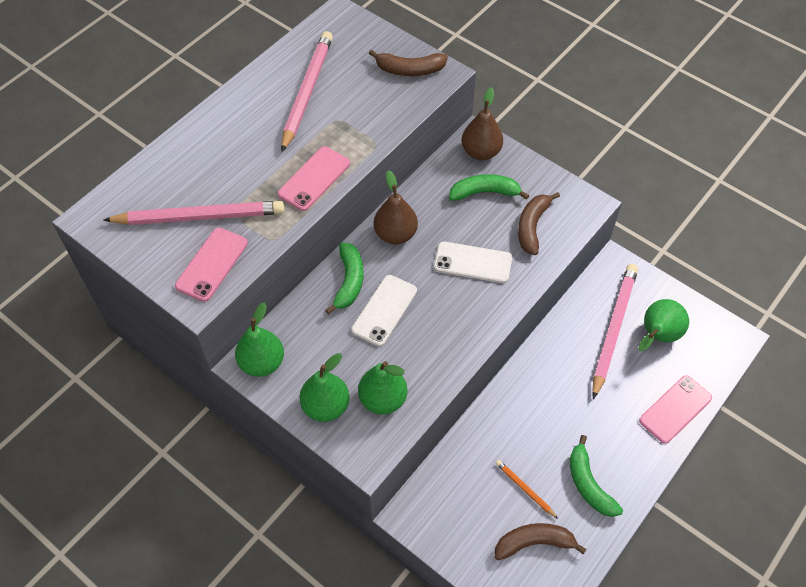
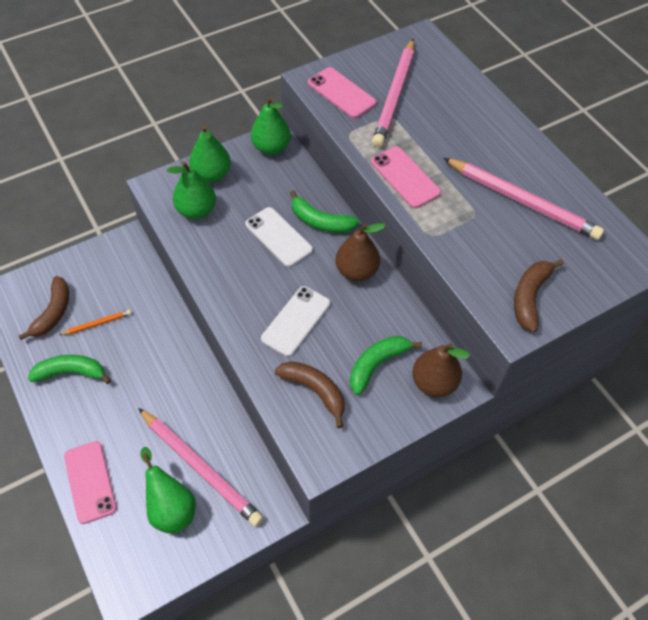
camera: 110 degrees right, 0 degrees up
green banana [449,174,529,201] -> green banana turned 150 degrees counterclockwise [350,336,422,395]

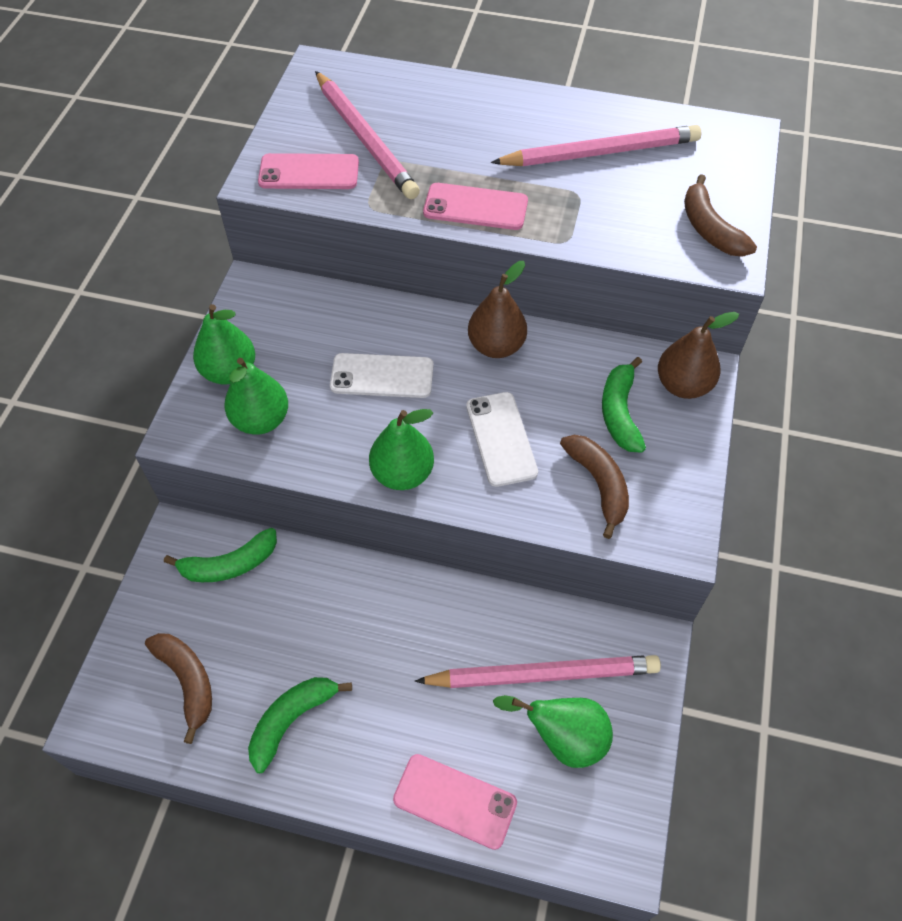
camera: 45 degrees left, 0 degrees up
orange pencil [59,310,131,335] -> none
green pear [251,97,291,155] -> green pear moved to [369,409,434,490]
brown banana [275,361,345,428] -> brown banana turned 75 degrees clockwise [560,435,629,539]
green banana [290,190,359,233] -> green banana moved to [164,528,277,582]

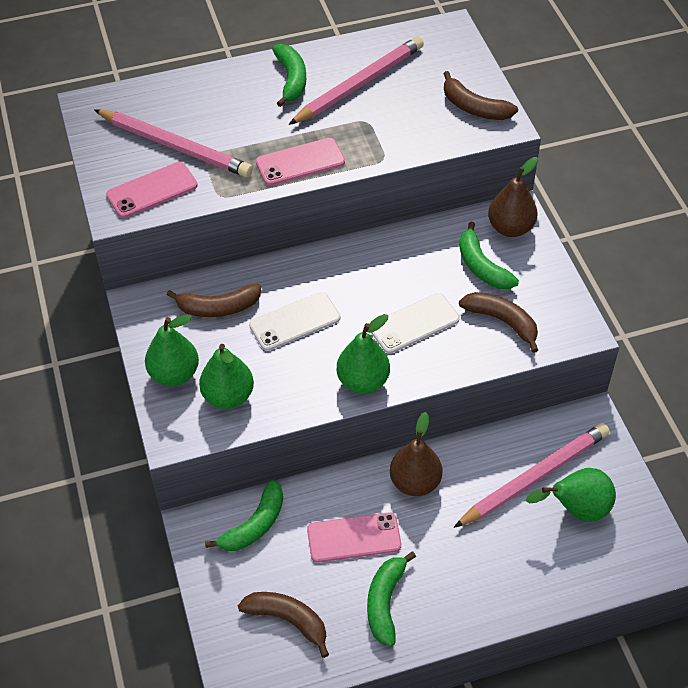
camera: 30 degrees left, 5 degrees down
pink phone [393,754,517,850] -> pink phone moved to [307,512,401,563]
white phone [466,392,538,487] -> white phone turned 75 degrees counterclockwise [371,293,460,354]
brown pear [468,261,527,358] -> brown pear moved to [390,412,442,496]
none -> brown banana [167,284,261,317]
none -> green banana [272,44,306,107]

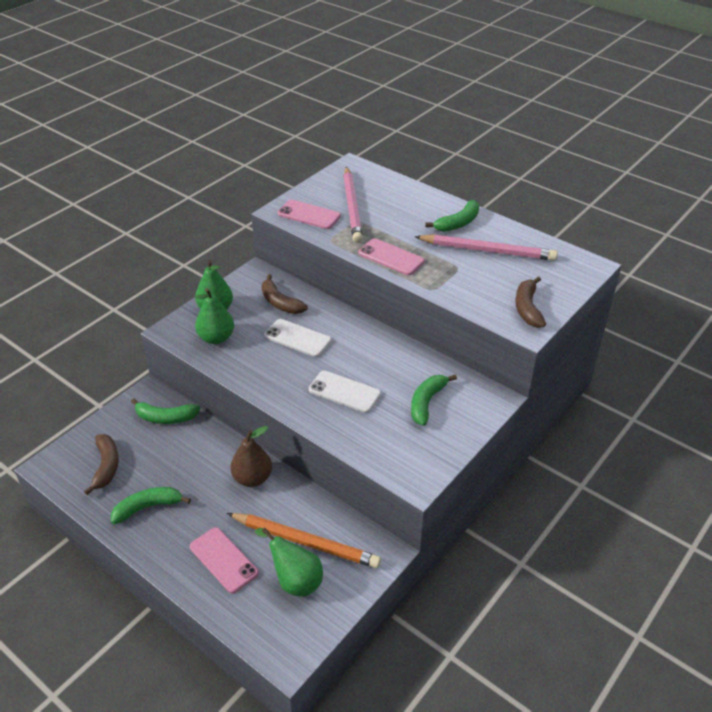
camera: 55 degrees right, 10 degrees down
pink phone [307,512,401,563] -> pink phone moved to [190,527,259,593]
green pear [337,314,390,394] -> none
pink pencil [454,423,610,528] -> orange pencil [227,513,381,568]
brown banana [459,292,538,353] -> none
brown pear [488,157,538,237] -> none

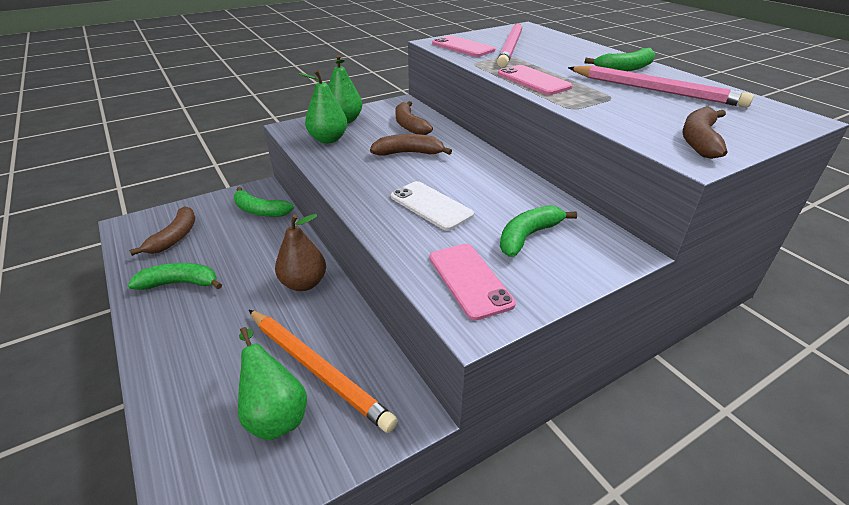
camera: 20 degrees right, 5 degrees down
pink phone [190,527,259,593] -> pink phone moved to [430,244,516,321]
white phone [264,319,332,357] -> brown banana [370,134,452,156]

